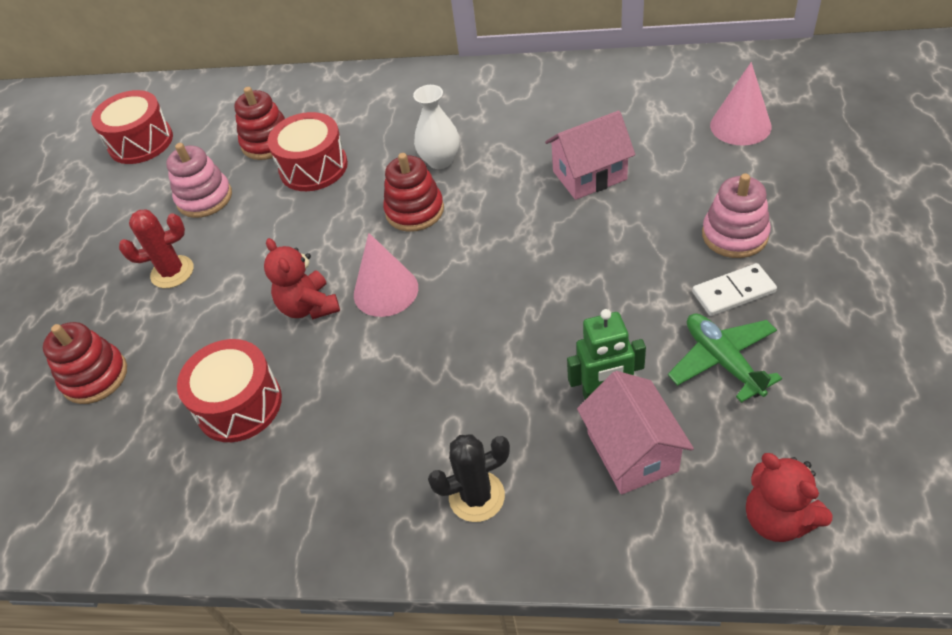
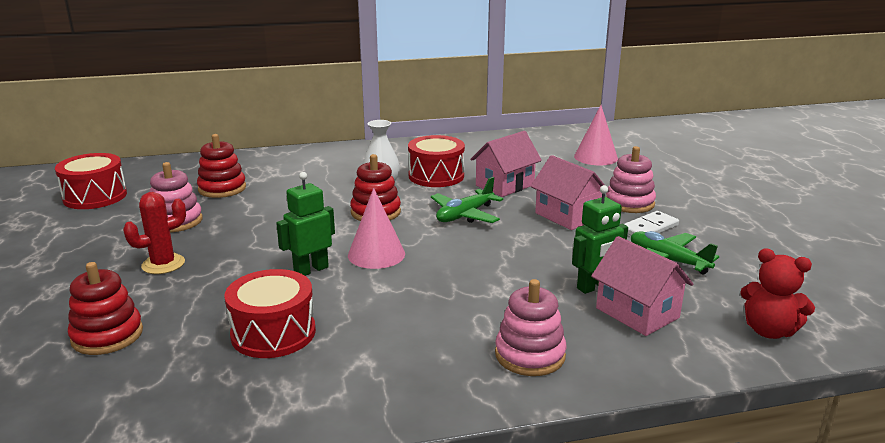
camera: 25 degrees left, 25 degrees down
red teddy bear [264,238,340,319] -> green robot [276,172,335,276]
red drum [267,112,348,191] -> red drum moved to [408,135,465,187]
black cactus [428,434,510,522] -> pink stacking toy [495,279,567,376]
none -> green plane [431,177,503,223]
none -> pink house [531,155,609,230]

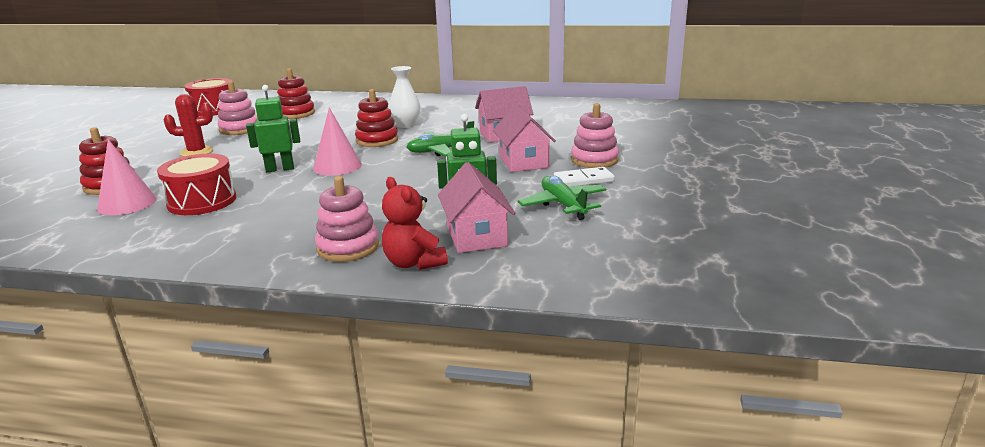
camera: 25 degrees right, 0 degrees up
red drum [408,135,465,187] -> none
pink cone [574,105,618,166] -> pink cone moved to [97,139,157,215]
red teddy bear [740,248,815,339] -> red teddy bear moved to [382,177,448,270]

